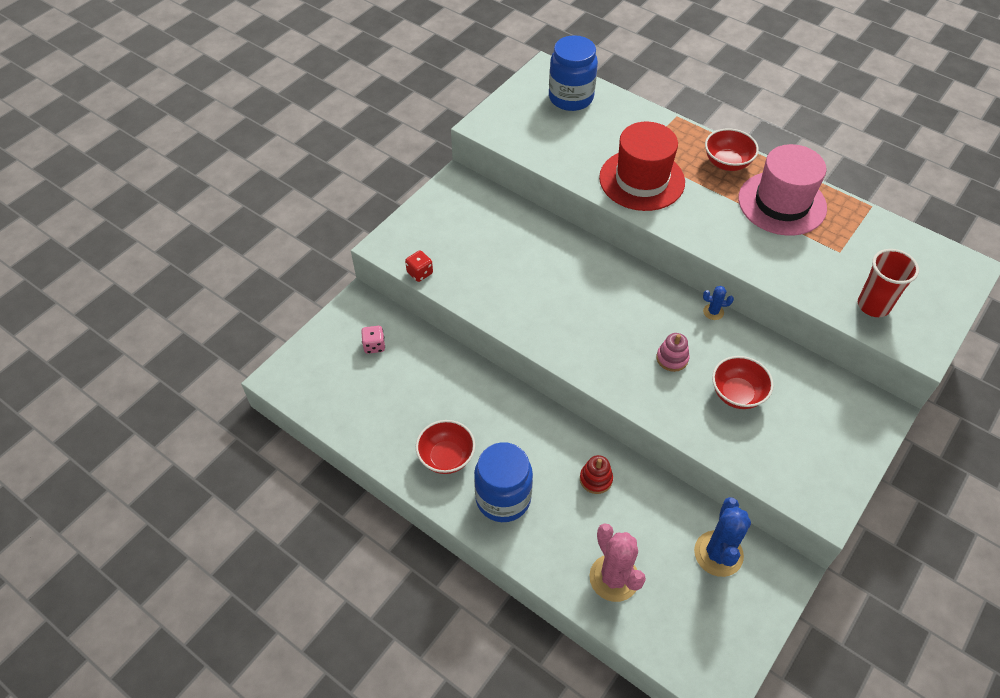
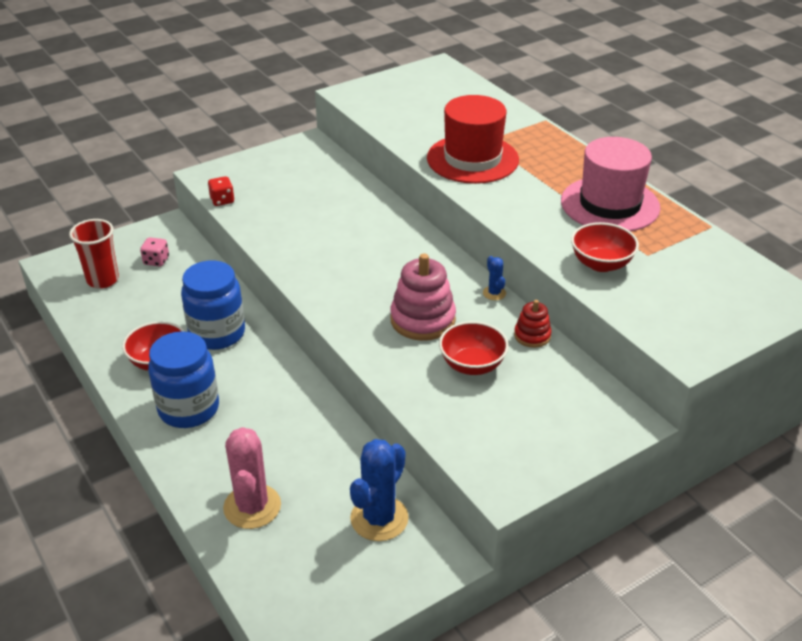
camera: 20 degrees right, 15 degrees down
blue jar [549,35,598,111] -> blue jar moved to [181,260,245,350]
red stacking toy [580,455,613,494] -> red stacking toy moved to [514,300,552,348]
pink stacking toy [656,333,690,372] -> pink stacking toy [390,253,456,341], size x1.81
blue cactus [703,286,734,320] -> blue cactus turned 45 degrees clockwise [483,256,506,300]
red bowl [705,128,759,171] -> red bowl moved to [571,222,639,272]
red cup [858,249,919,317] -> red cup moved to [69,219,119,288]

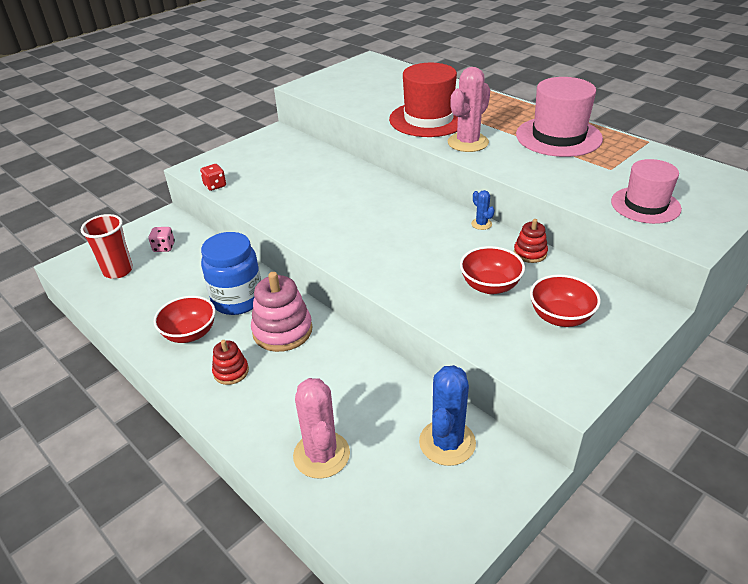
camera: 10 degrees left, 0 degrees up
blue jar [148,331,219,428] -> red stacking toy [212,340,249,385]
pink stacking toy [390,253,456,341] -> pink stacking toy moved to [251,272,312,352]
red bowl [571,222,639,272] -> red bowl moved to [530,274,601,327]
none -> pink cactus [448,67,490,152]
none -> pink hat [611,159,682,224]

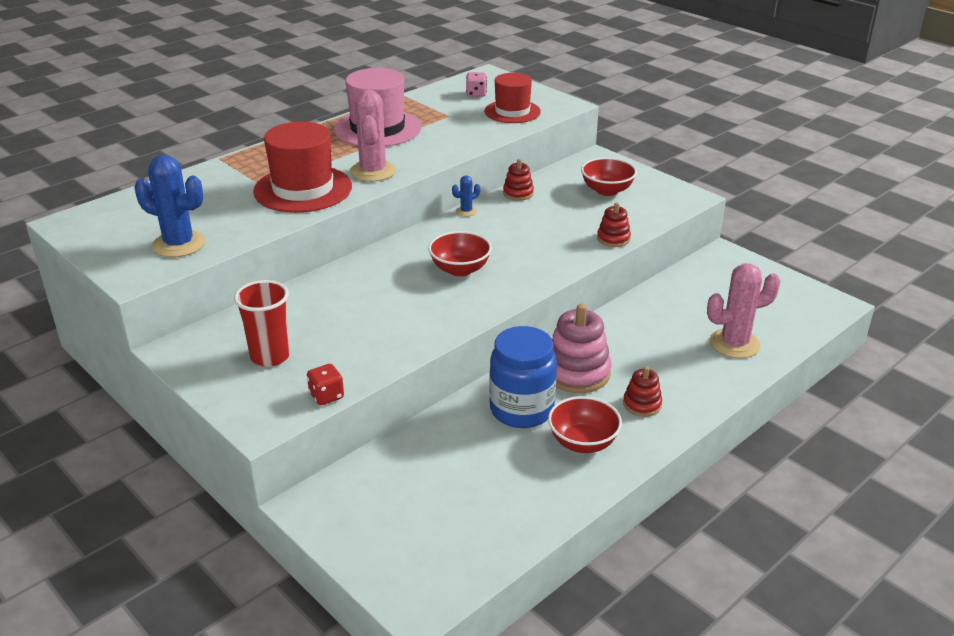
camera: 90 degrees left, 5 degrees down
red cup [81,214,133,279] -> red cup moved to [234,280,290,367]
pink dice [148,227,175,252] -> pink dice moved to [466,72,487,97]
blue cactus [419,365,476,466] -> blue cactus moved to [134,155,206,257]
pink cactus [448,67,490,152] -> pink cactus turned 45 degrees clockwise [350,90,396,182]
red bowl [460,246,525,294] -> red bowl moved to [428,231,492,277]
pink hat [611,159,682,224] -> red hat [484,73,541,123]
none -> red stacking toy [597,202,631,247]

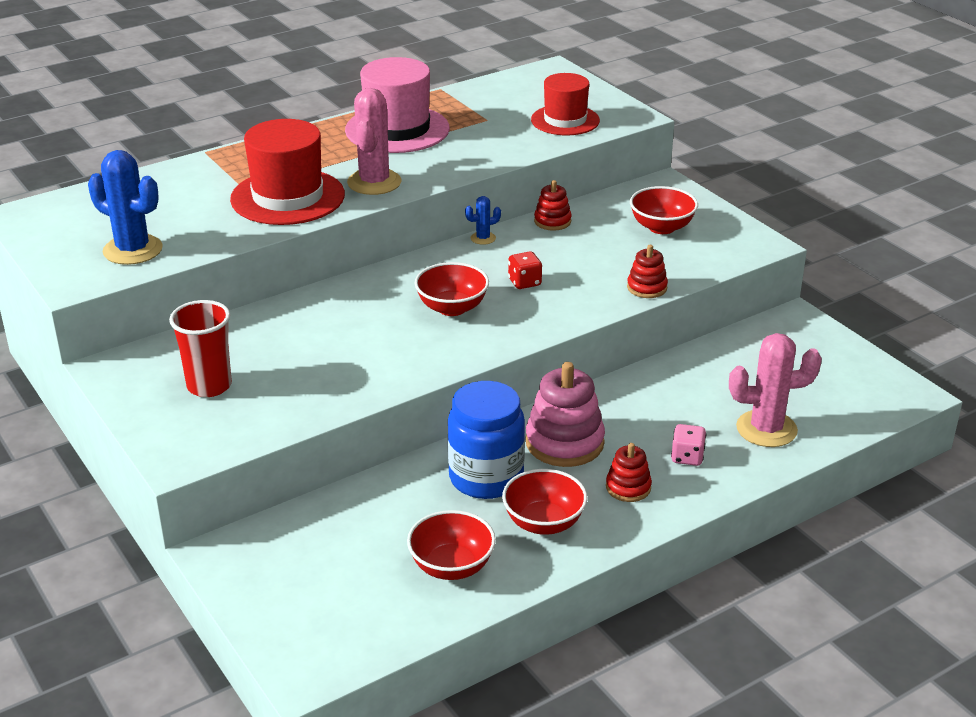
camera: 10 degrees right, 0 degrees up
red dice [307,364,344,405] -> red dice moved to [508,251,542,289]
pink dice [466,72,487,97] -> pink dice moved to [671,424,706,466]
none -> red bowl [407,510,496,580]

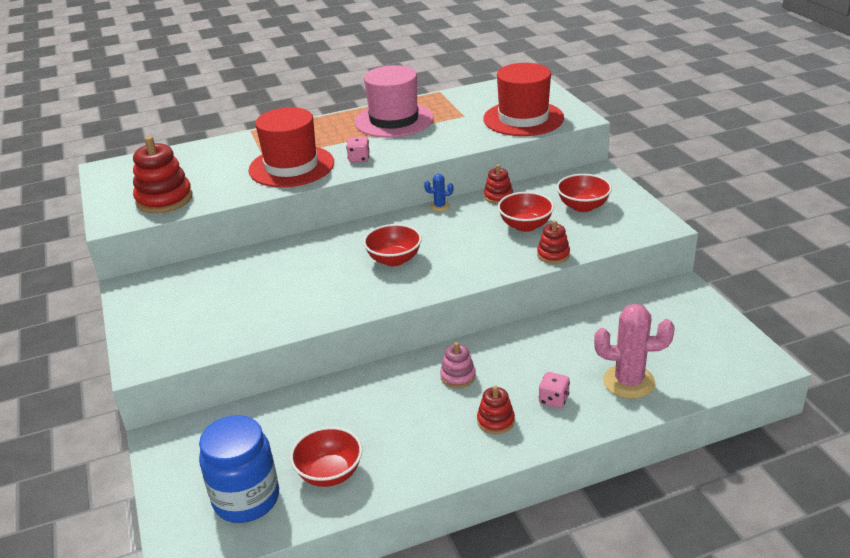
camera: 15 degrees right, 0 degrees up
blue cactus [88,150,163,265] -> red stacking toy [133,136,192,213]
red cup [169,300,232,397] -> none
pink cactus [347,88,401,195] -> pink dice [346,136,369,163]
blue jar [448,381,525,499] -> blue jar moved to [199,415,279,523]
red bowl [502,469,587,535] -> red bowl moved to [498,192,554,232]
red dice [508,251,542,289] -> none
pink stacking toy [526,362,605,467] -> pink stacking toy [440,342,476,388], size x0.55
red hat [531,73,600,135] -> red hat [483,63,564,136], size x1.50

